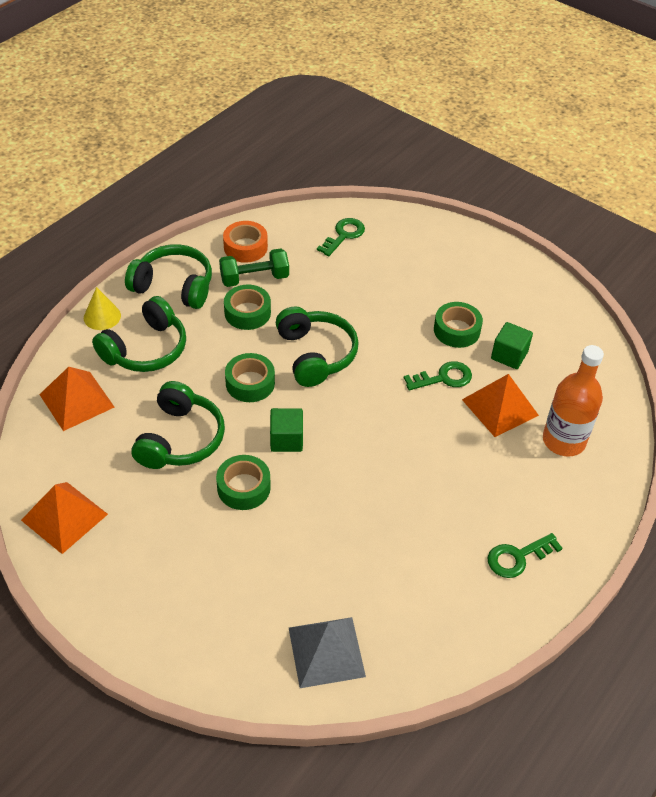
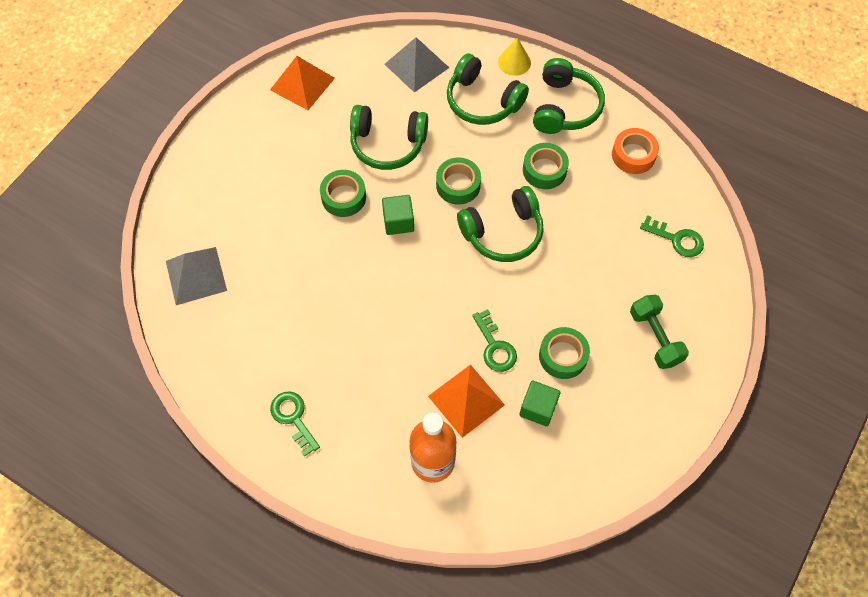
camera: 85 degrees right, 15 degrees up
orange pyramid [39,367,114,431] -> grey pyramid [384,37,449,93]
green dumbbell [219,248,289,287] -> green dumbbell moved to [630,295,689,369]

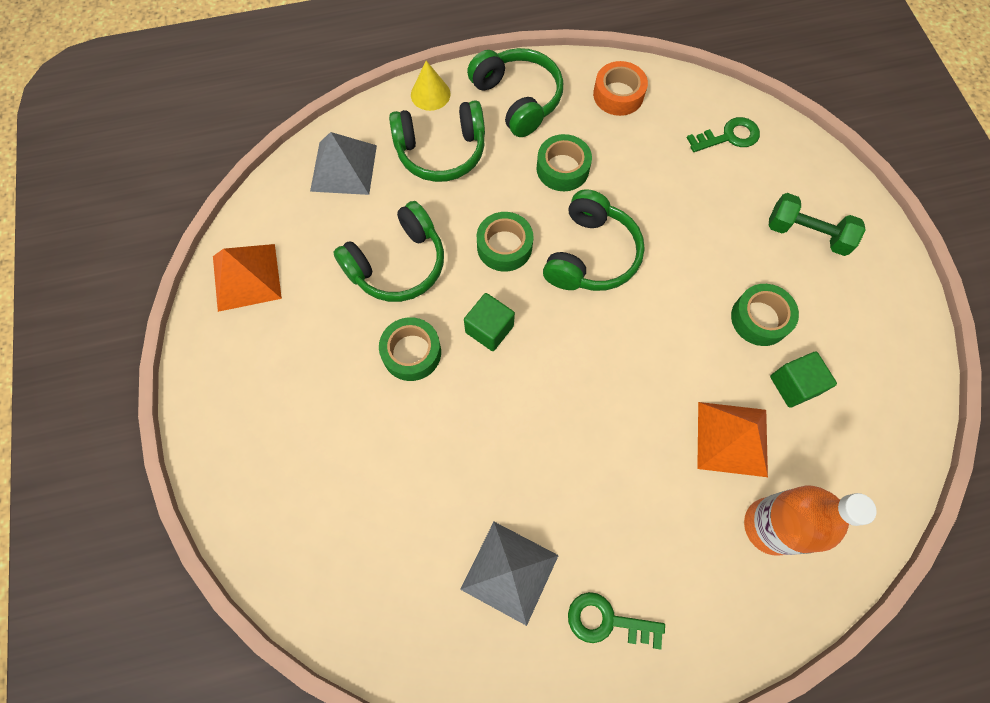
camera: 45 degrees left, 5 degrees up
grey pyramid [166,247,227,305] -> grey pyramid moved to [460,522,559,626]
green key [472,309,517,372] -> none

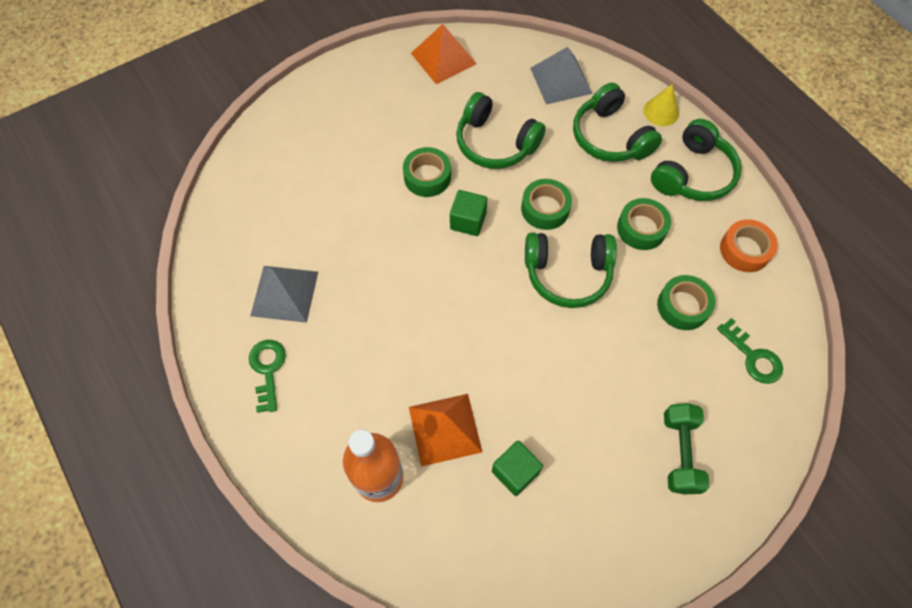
camera: 70 degrees right, 5 degrees down
green tape [731,284,799,346] -> green tape moved to [657,275,716,330]

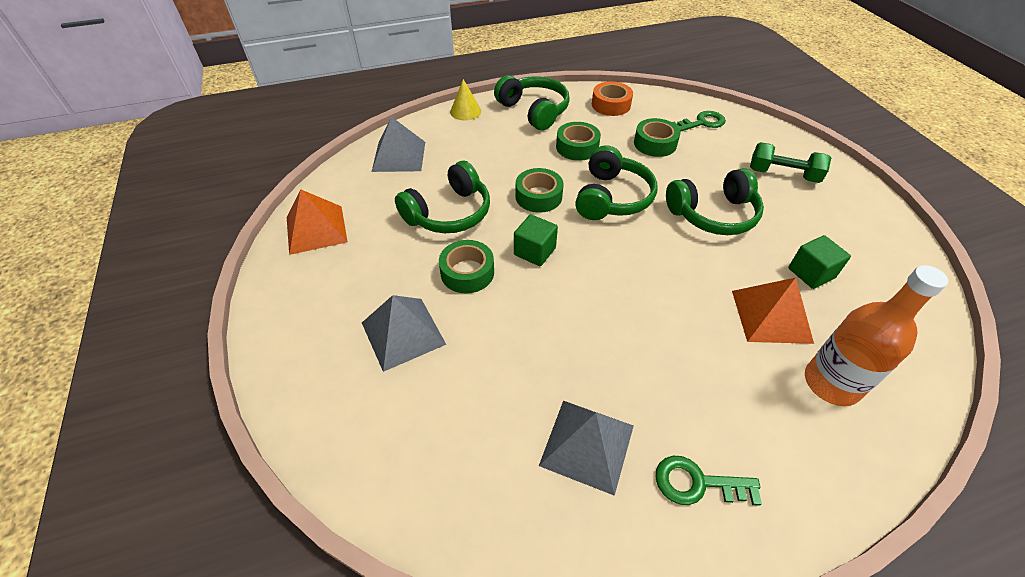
camera: 75 degrees left, 15 degrees down
green headphones [573,83,662,162] -> green headphones moved to [666,168,764,235]
none -> grey pyramid [362,295,446,372]

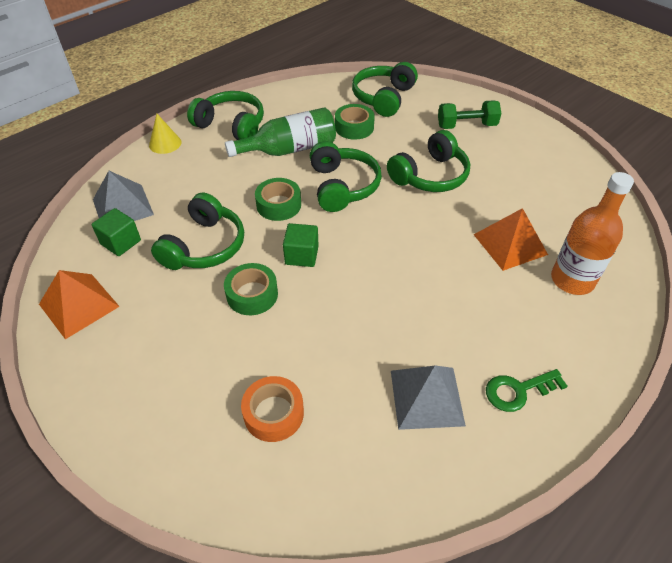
camera: 25 degrees left, 0 degrees up
grey pyramid [362,295,446,372] -> none
green tape [556,122,601,161] -> green bottle [225,107,336,157]
orange tape [592,81,633,116] -> orange tape moved to [241,376,304,442]
green key [672,111,726,132] -> green headphones [352,62,418,117]
green cube [788,235,851,289] -> green cube moved to [92,208,141,256]

